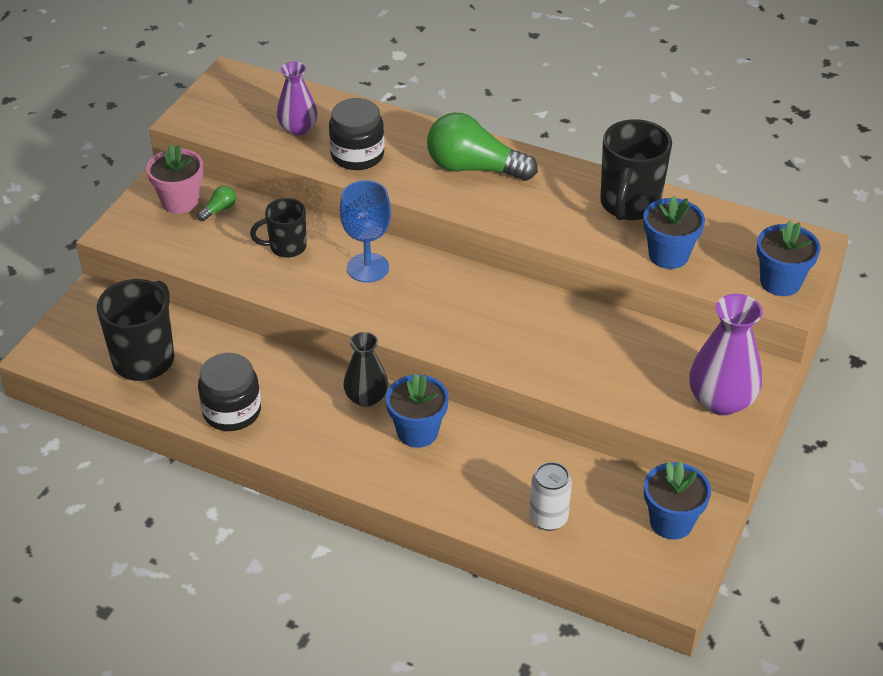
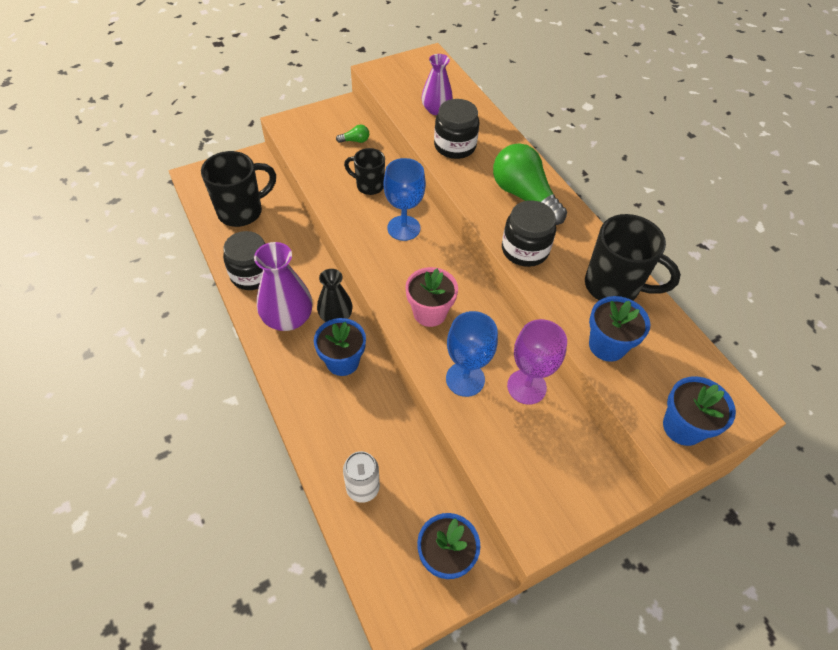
camera: 35 degrees right, 10 degrees up
pink flower pot [146,144,203,214] -> pink flower pot moved to [405,267,458,327]
black mug [600,119,672,220] -> black mug turned 120 degrees counterclockwise [585,214,681,300]
purple vase [689,294,763,415] -> purple vase moved to [254,242,312,331]
none -> blue goblet [446,311,498,397]
none -> black jar [502,200,556,267]
none -> purple goblet [507,319,567,405]

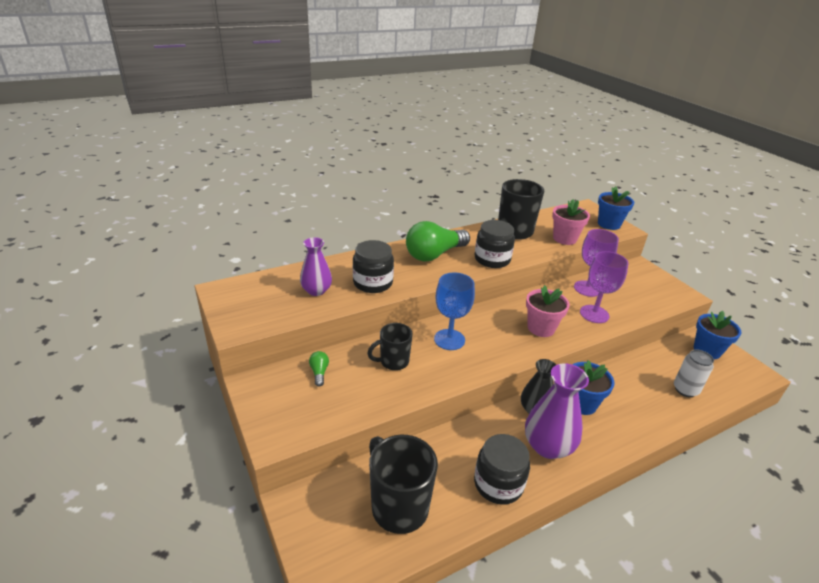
camera: 90 degrees left, 20 degrees down
black mug [344,148,385,195] -> black mug turned 45 degrees clockwise [367,323,413,370]
blue goblet [446,311,498,397] -> purple goblet [580,251,629,323]
blue flower pot [589,296,651,362] -> pink flower pot [552,199,590,245]

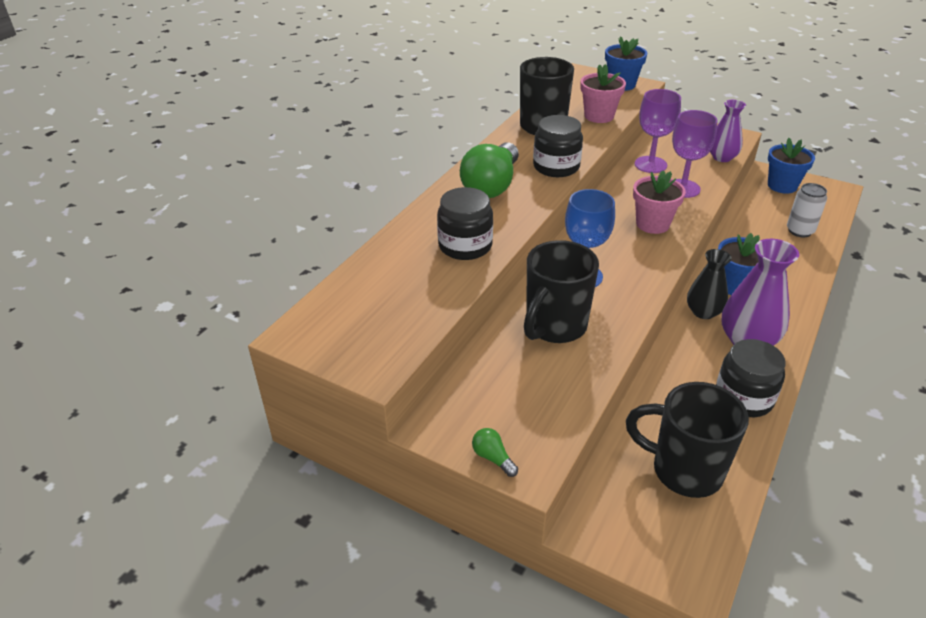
camera: 30 degrees left, 5 degrees up
purple vase [300,237,332,296] -> purple vase moved to [710,100,746,162]
green light bulb [309,351,329,387] -> green light bulb moved to [472,428,518,477]
black mug [367,323,413,370] -> black mug [524,240,599,343], size x1.65

